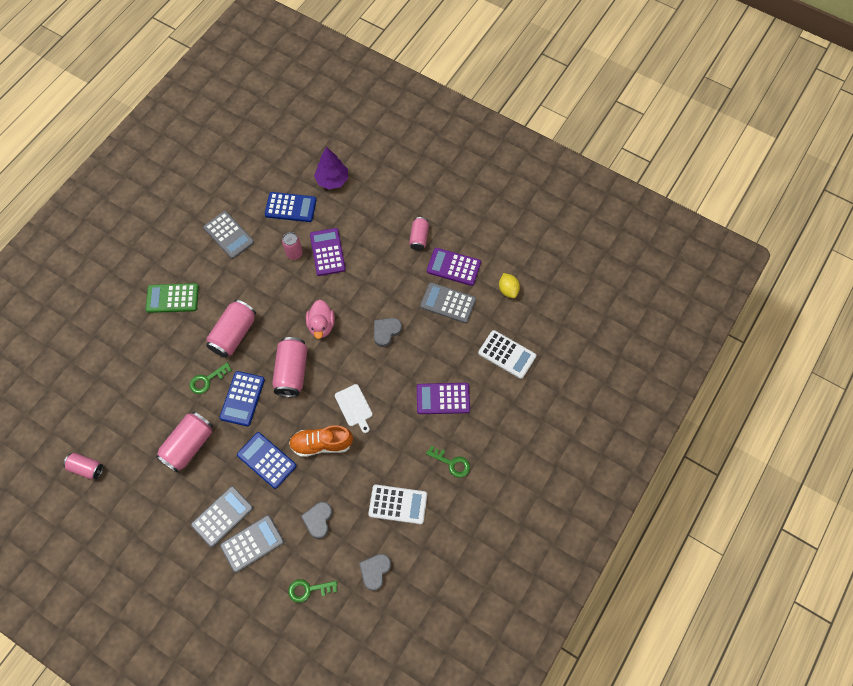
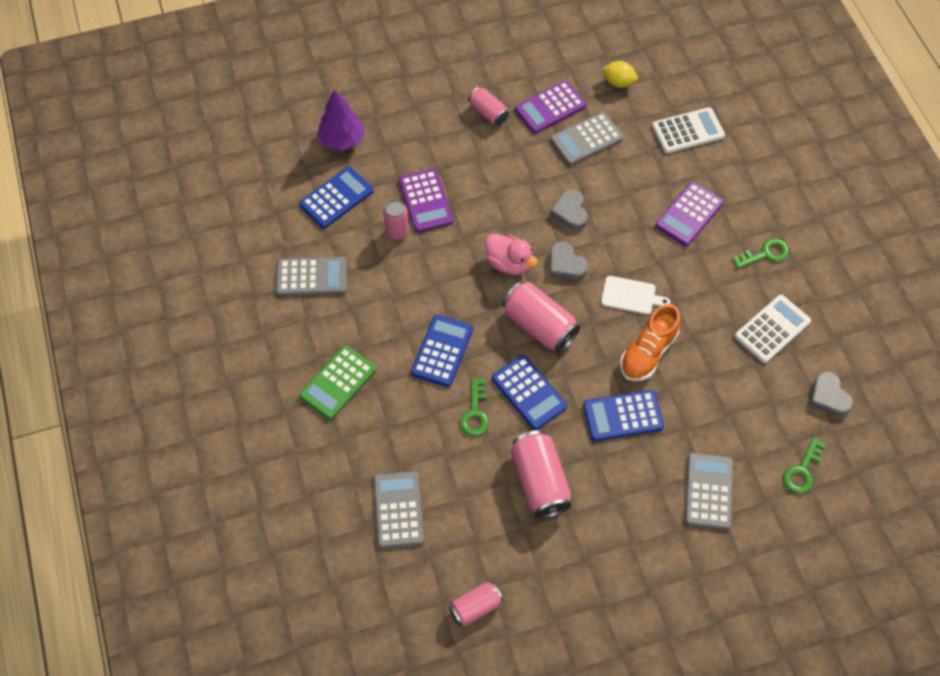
camera: 50 degrees left, 5 degrees down
grey calculator [191,486,253,547] -> grey calculator moved to [374,471,424,549]
pink can [206,300,256,358] -> blue calculator [411,314,473,387]
grey heart [301,502,332,539] -> grey heart moved to [550,241,588,280]
purple calculator [310,228,346,276] -> purple calculator turned 135 degrees counterclockwise [399,169,453,232]

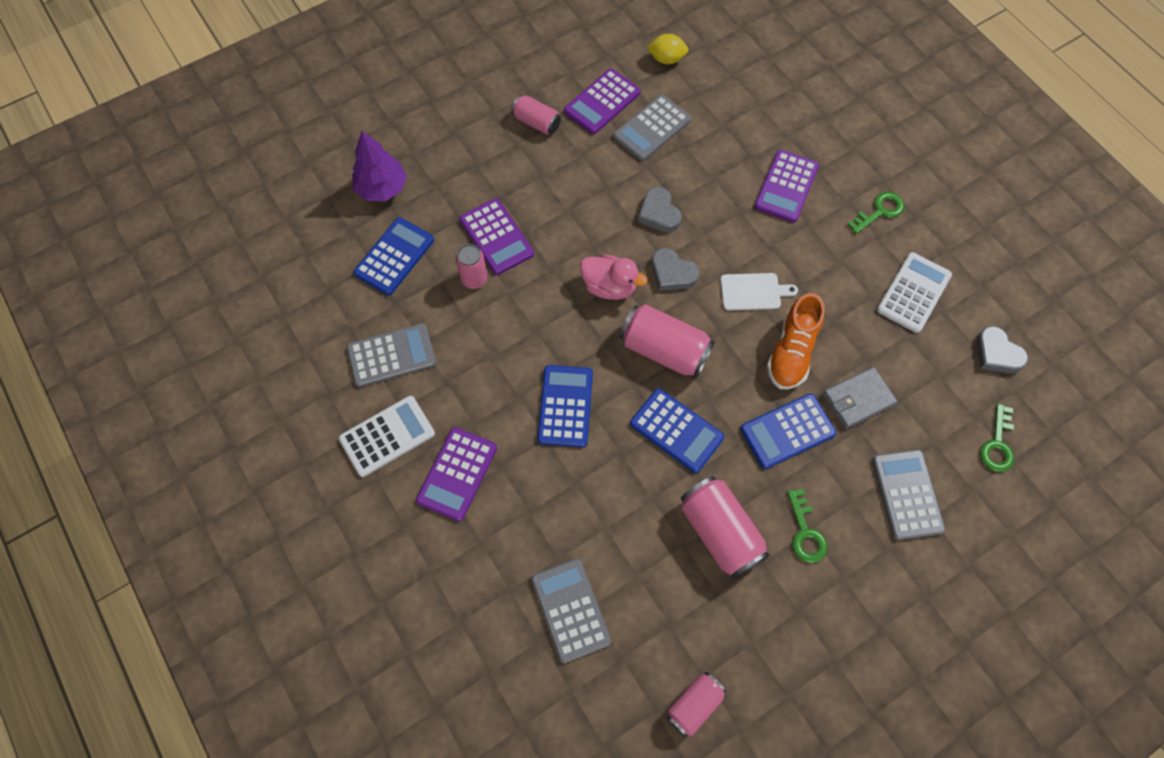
camera: 15 degrees left, 5 degrees up
green calculator [299,345,376,420] -> purple calculator [416,427,497,521]
green key [460,378,489,436] -> green key moved to [787,489,827,563]
white calculator [652,107,725,154] -> white calculator moved to [339,396,435,477]
none -> grey wallet [823,367,898,429]

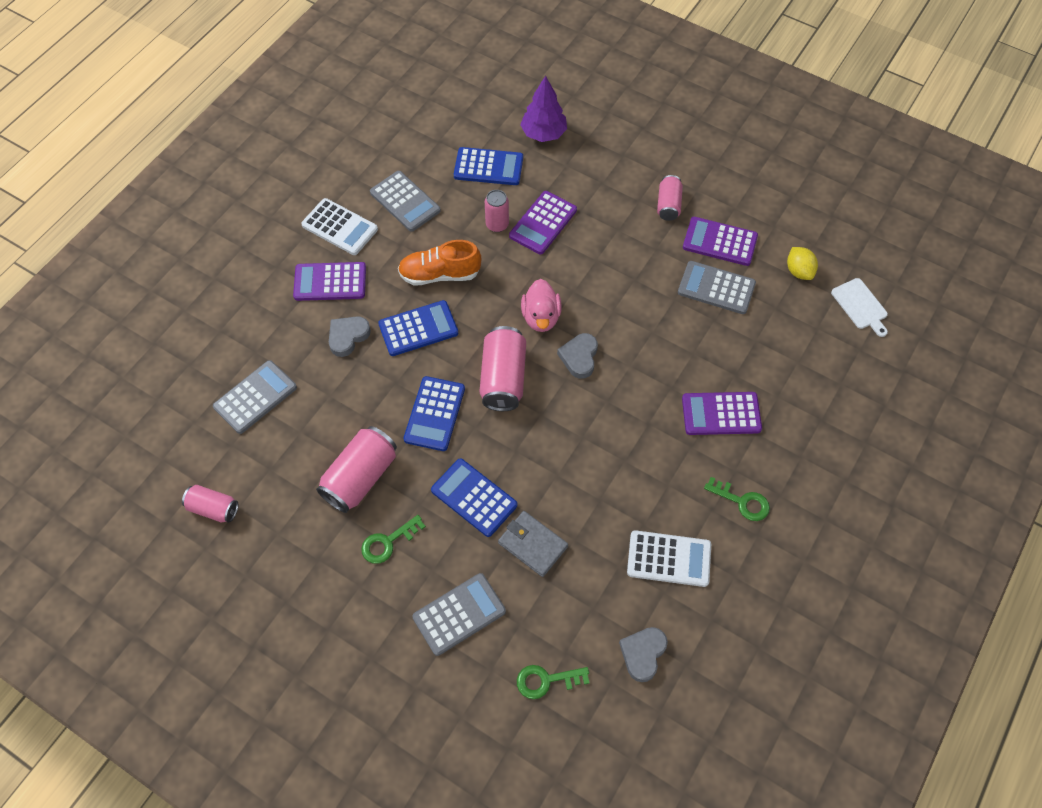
camera: 65 degrees right, 5 degrees down
grey heart [638,187,682,233] -> grey heart moved to [329,316,371,357]
white cutting board [720,273,798,310] -> white cutting board moved to [831,278,888,337]
orange shoe [767,293,825,389] -> orange shoe moved to [398,240,481,286]

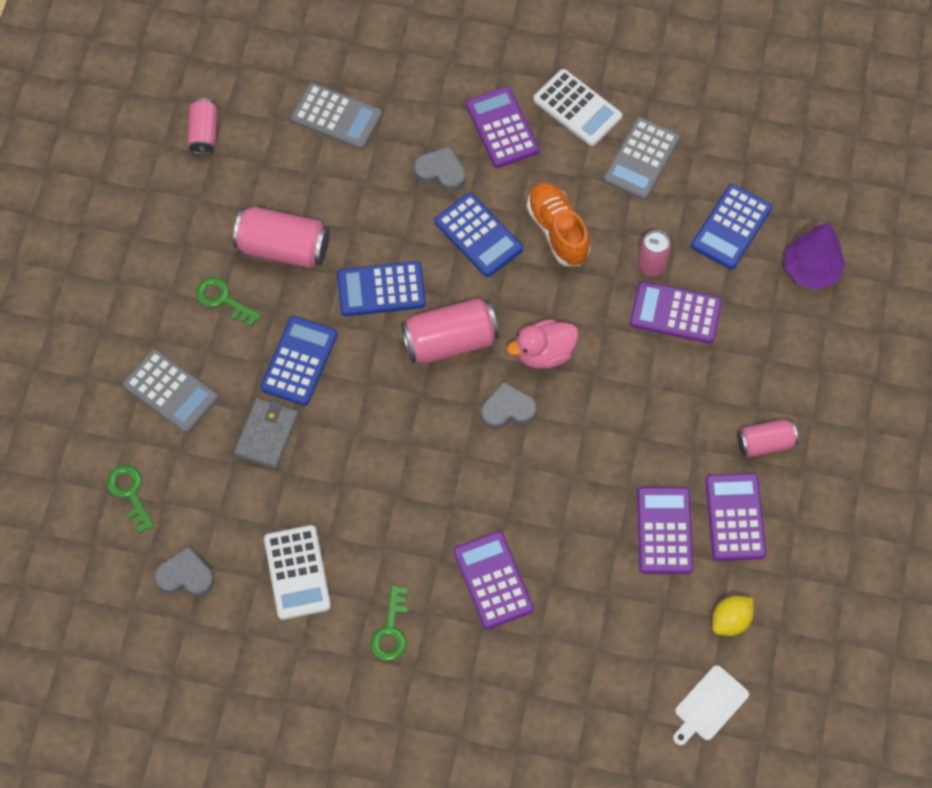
camera: 70 degrees right, 5 degrees up
white calculator [301,198,378,255] -> white calculator turned 60 degrees counterclockwise [533,69,622,146]
blue calculator [454,147,523,185] -> blue calculator turned 45 degrees clockwise [691,184,772,269]
grey calculator [678,261,756,314] -> purple calculator [637,487,693,574]

